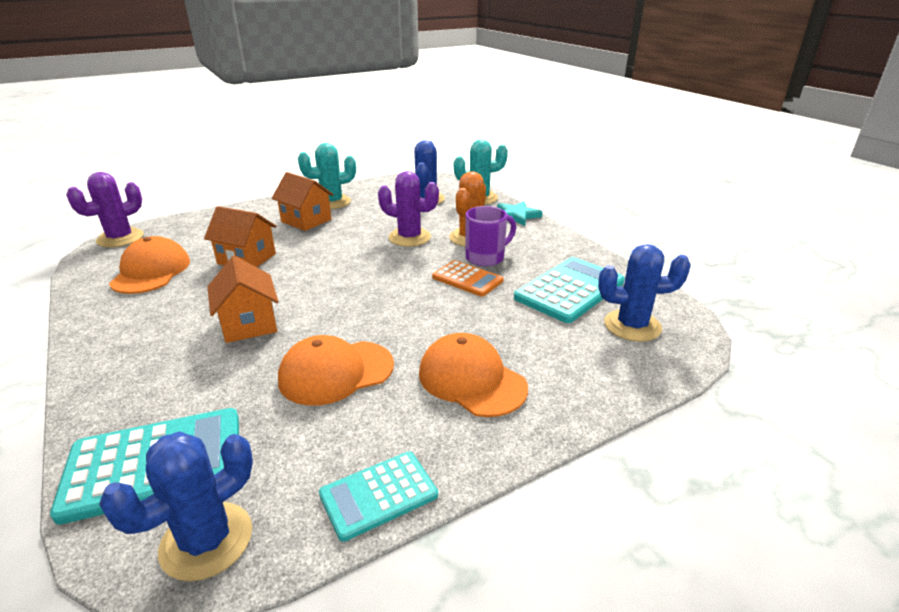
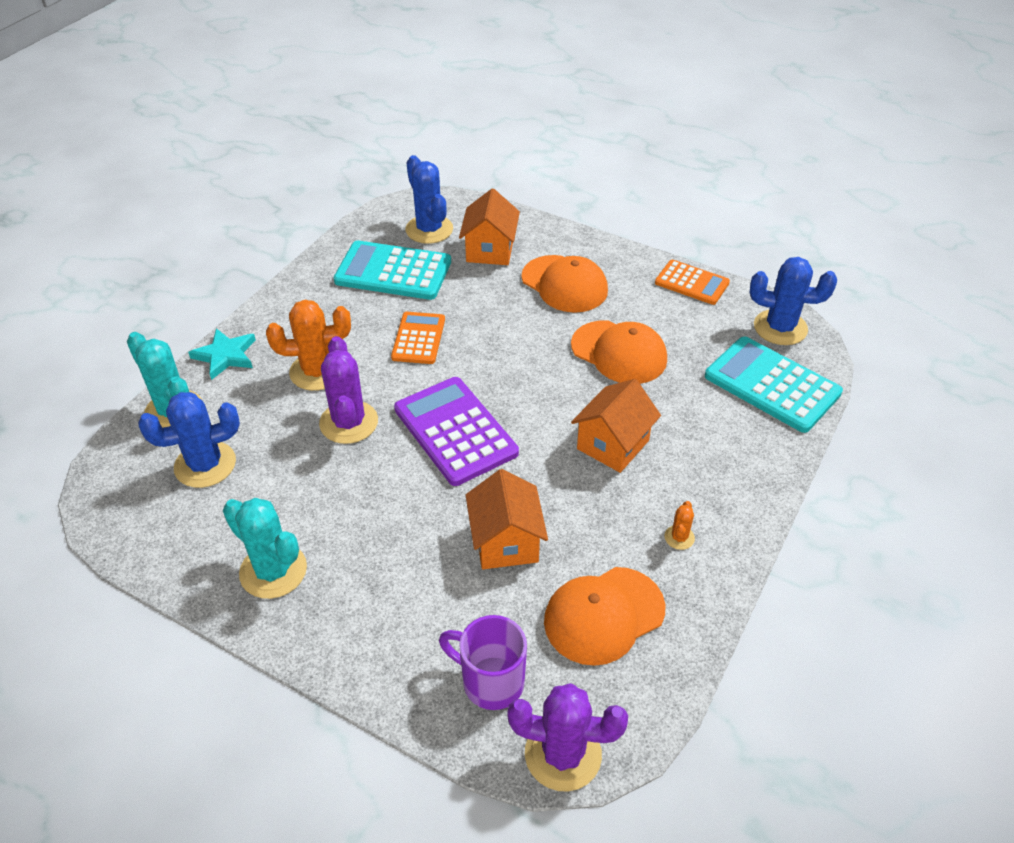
camera: 120 degrees left, 15 degrees up
orange house [272,172,334,231] -> orange house moved to [459,189,520,265]
turquoise calculator [319,451,438,542] -> orange calculator [655,260,730,305]
orange cap [419,333,528,417] -> orange cap turned 60 degrees counterclockwise [521,255,608,313]
purple mug [466,206,516,267] -> purple mug moved to [439,615,527,710]
none -> purple calculator [394,377,519,486]
none -> orange cactus [664,501,695,550]

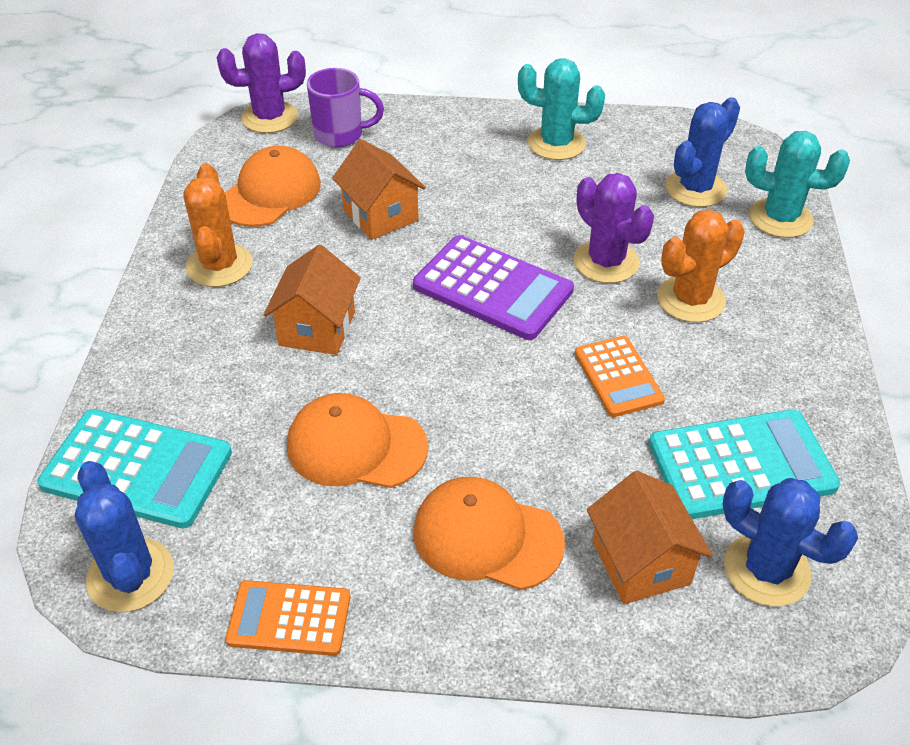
camera: 155 degrees right, 0 degrees up
turquoise star [188,328,256,380] -> none
orange cactus [664,501,695,550] -> orange cactus [183,164,253,287], size x2.15
blue cactus [750,257,837,345] -> blue cactus turned 75 degrees clockwise [75,461,174,612]

